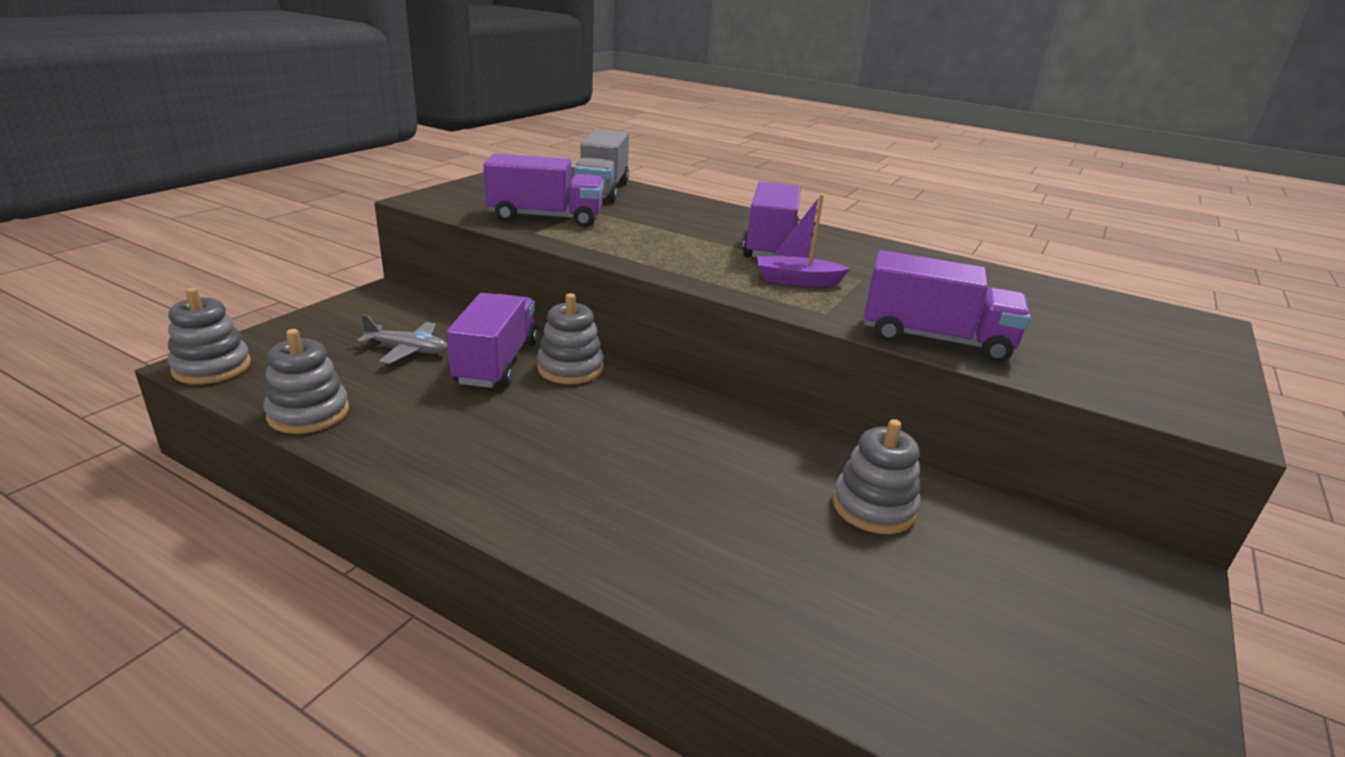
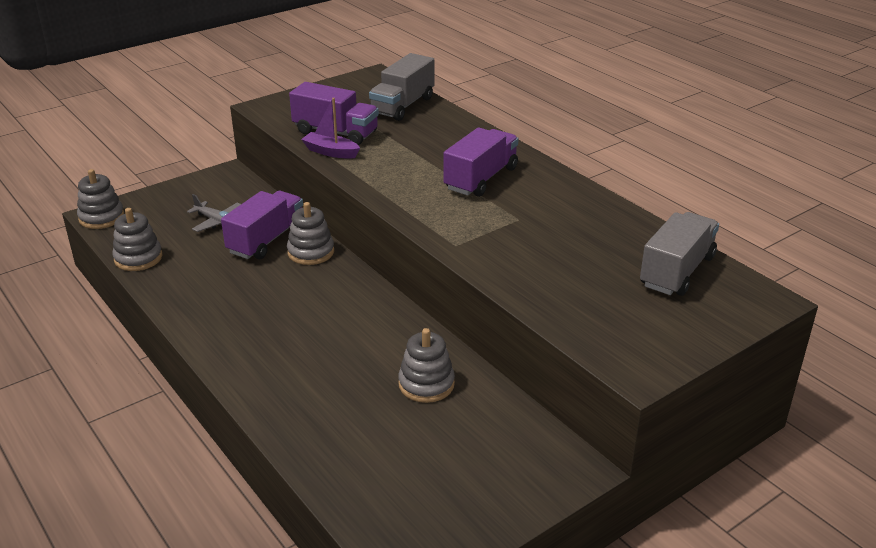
camera: 25 degrees right, 5 degrees up
purple boat [757,194,850,287] -> purple boat moved to [301,98,360,159]
purple truck [864,250,1030,363] -> none
none -> grey truck [640,212,719,296]

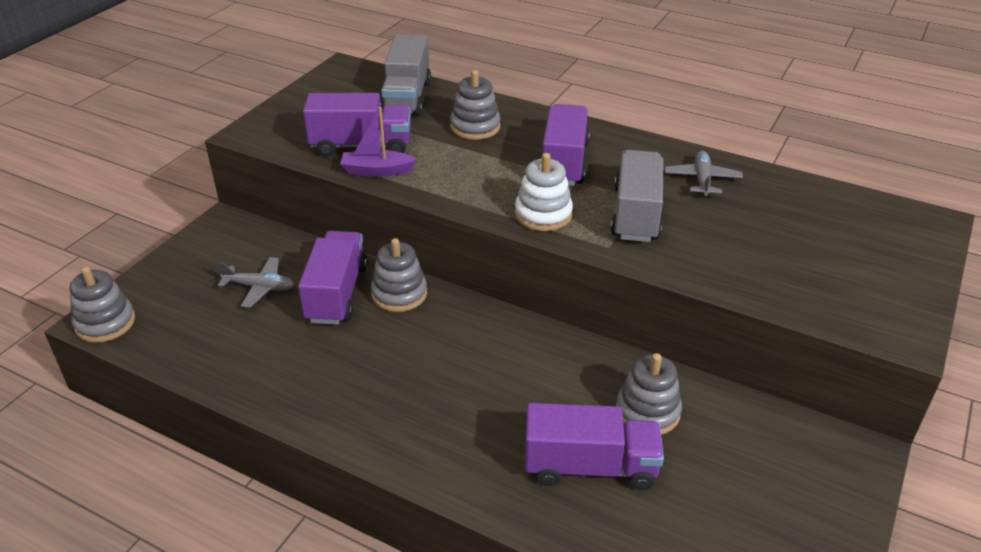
camera: 25 degrees left, 5 degrees up
grey stacking toy [112,208,162,271] -> grey stacking toy moved to [450,70,500,140]
grey truck [640,212,719,296] -> grey truck moved to [611,150,663,242]
none -> white stacking toy [515,153,573,231]
none -> purple truck [525,403,664,490]
none -> grey plane [665,150,743,197]

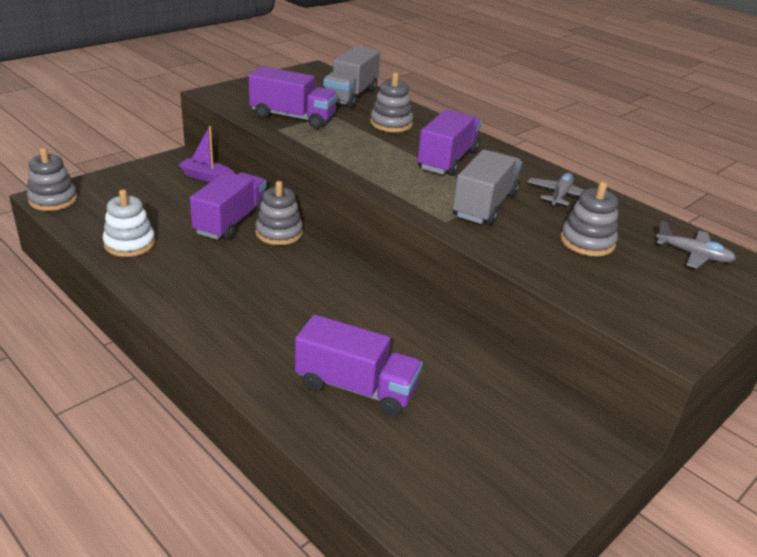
camera: 15 degrees right, 5 degrees down
grey plane [218,257,295,308] -> grey plane moved to [656,221,736,269]
purple boat [340,107,417,177] -> purple boat moved to [179,126,235,182]
white stacking toy [515,153,573,231] -> white stacking toy moved to [103,189,155,257]
grey stacking toy [616,353,682,435] -> grey stacking toy moved to [560,181,618,256]

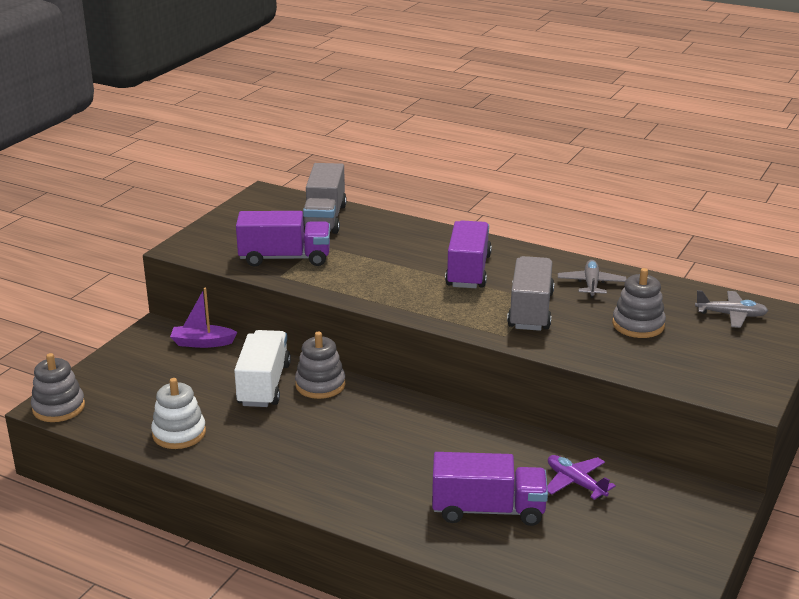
camera: 15 degrees left, 5 degrees down
purple truck [190,172,267,240] -> white truck [234,330,291,407]
grey stacking toy [370,73,413,132] -> none
none -> purple plane [547,455,616,500]

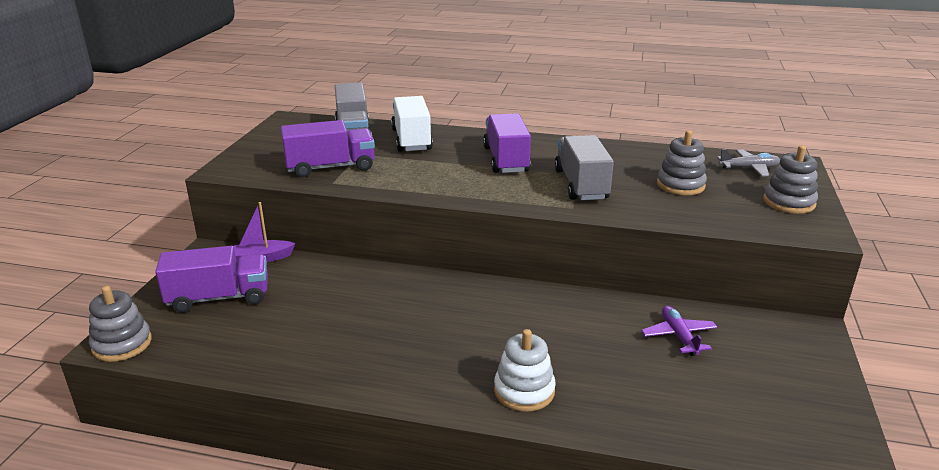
camera: 15 degrees left, 0 degrees up
white stacking toy [151,378,206,449] -> white stacking toy moved to [494,329,556,412]
white truck [234,330,291,407] -> white truck moved to [391,96,433,152]
grey stacking toy [295,331,345,399] -> grey stacking toy moved to [763,145,818,214]
purple truck [432,452,548,526] -> purple truck moved to [155,246,268,313]
purple plane [547,455,616,500] -> purple plane turned 45 degrees clockwise [641,306,717,356]
grey plane [558,260,626,298] -> none

